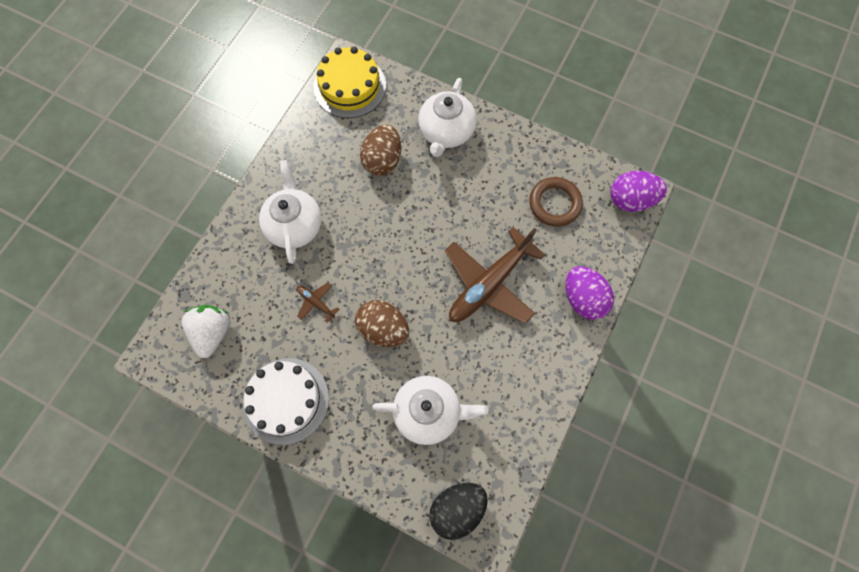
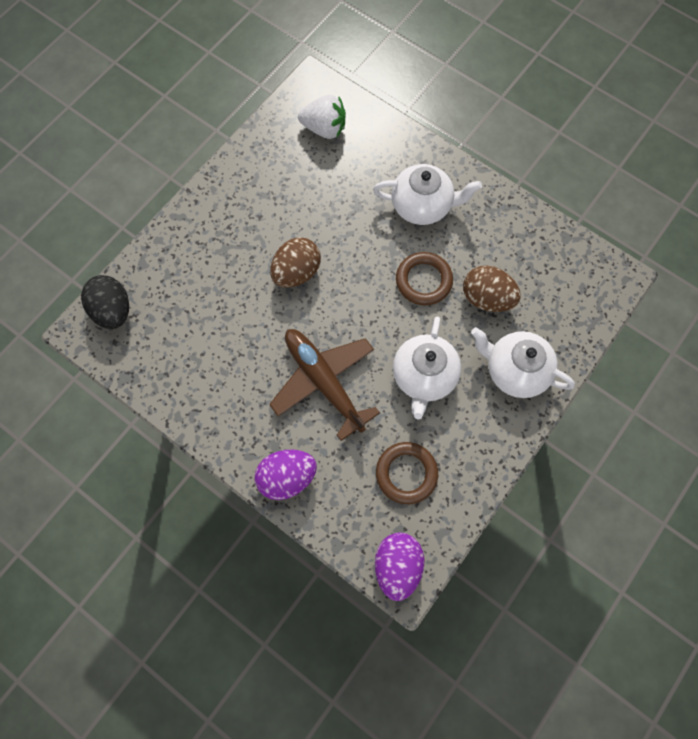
camera: 100 degrees right, 0 degrees up
white cake [243,358,329,445] -> none
brown plane [297,282,339,323] -> none
yellow cake [314,47,386,118] -> none
white teapot [372,376,489,445] -> white teapot moved to [393,317,461,420]
none -> brown ring [396,252,453,305]

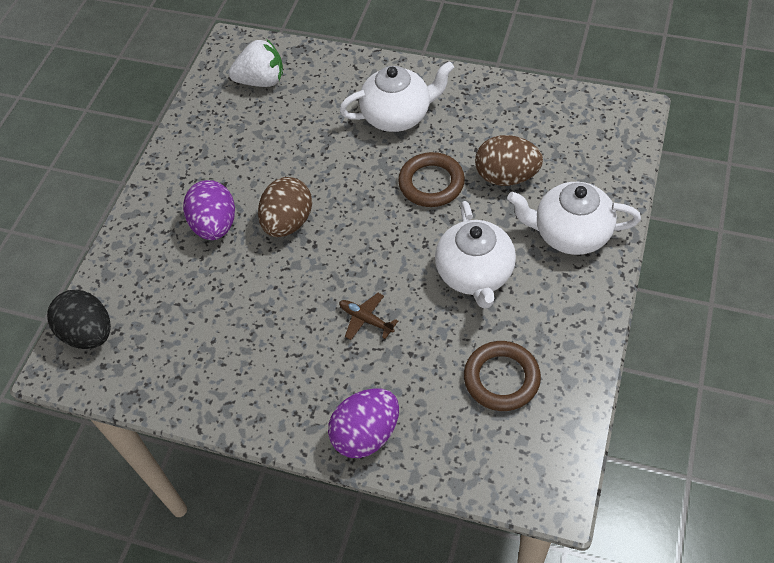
camera: 15 degrees left, 15 degrees down
brown plane [269,329,380,441] -> brown plane [339,293,398,340], size x0.42
purple egg [375,533,425,601] -> purple egg moved to [183,180,235,240]

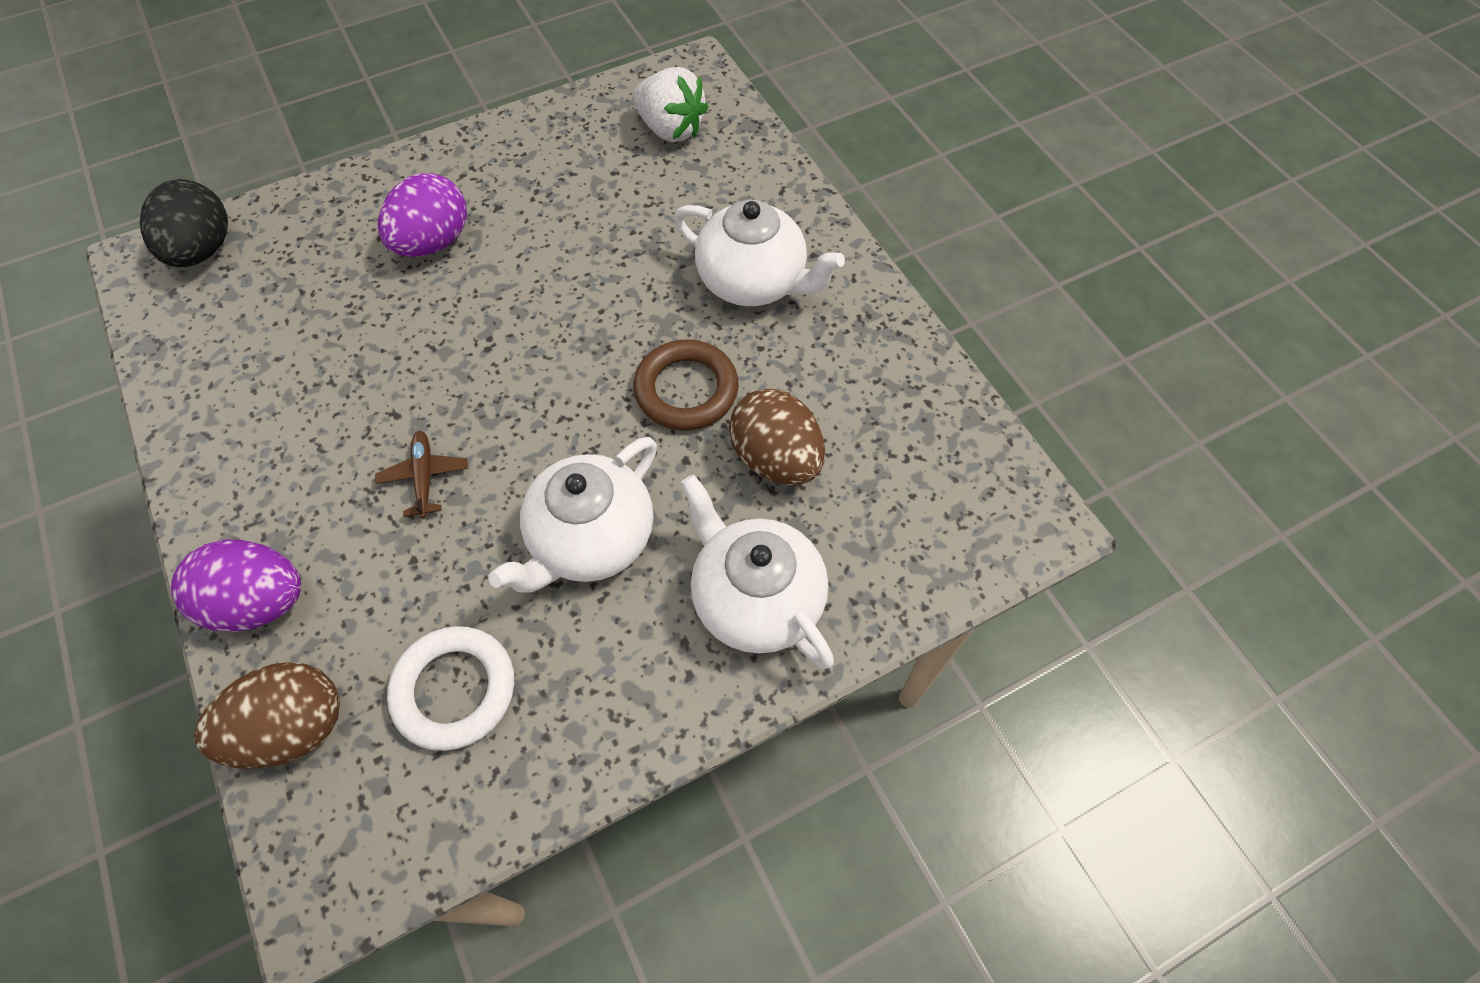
camera: 40 degrees right, 5 degrees up
brown egg [258,177,312,237] -> brown egg moved to [194,662,340,769]
brown ring [464,341,541,411] -> white ring [387,626,514,751]

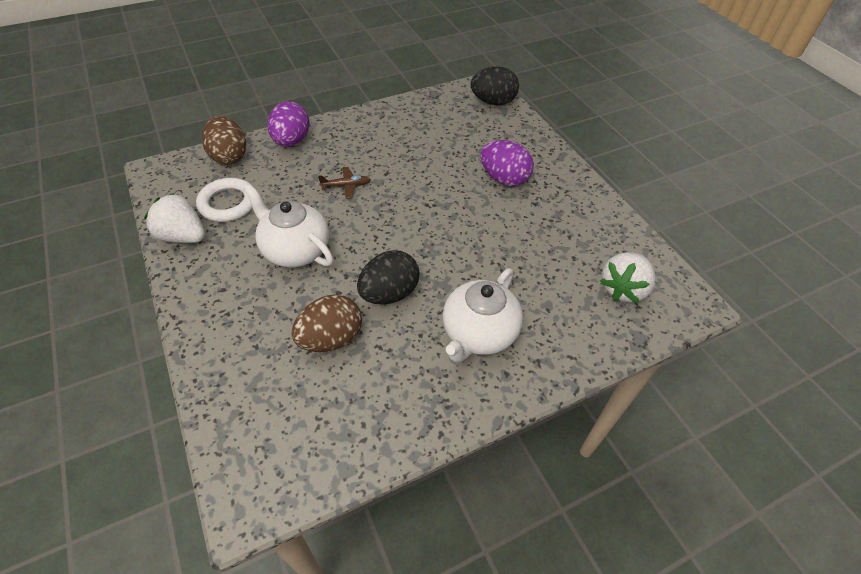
camera: 90 degrees right, 10 degrees down
brown ring [633,339,739,431] -> black egg [357,250,420,304]
white teapot [681,475,834,669] -> none
none -> white strawberry [144,193,205,243]

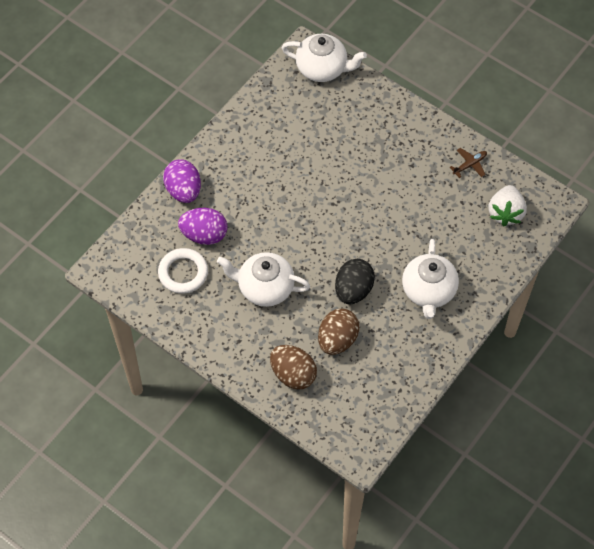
camera: 25 degrees left, 10 degrees up
white strawberry [144,193,205,243] -> none
brown egg [202,116,246,165] -> brown egg moved to [270,345,317,390]
brown plane [318,167,371,199] -> brown plane moved to [449,148,487,178]
black egg [471,66,519,106] -> white teapot [282,34,367,82]
purple egg [481,140,534,186] -> purple egg moved to [178,208,227,245]

